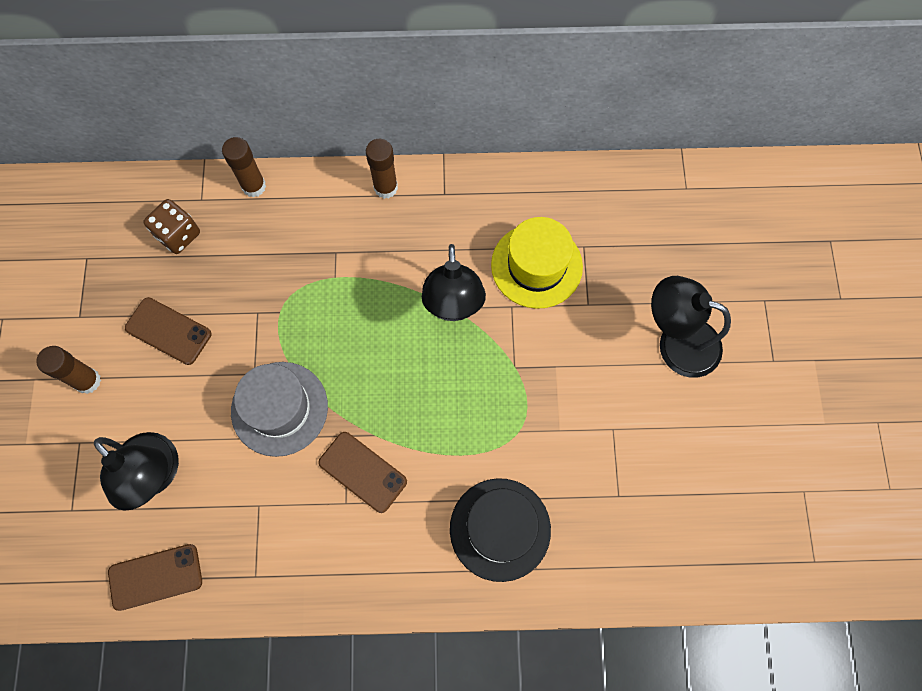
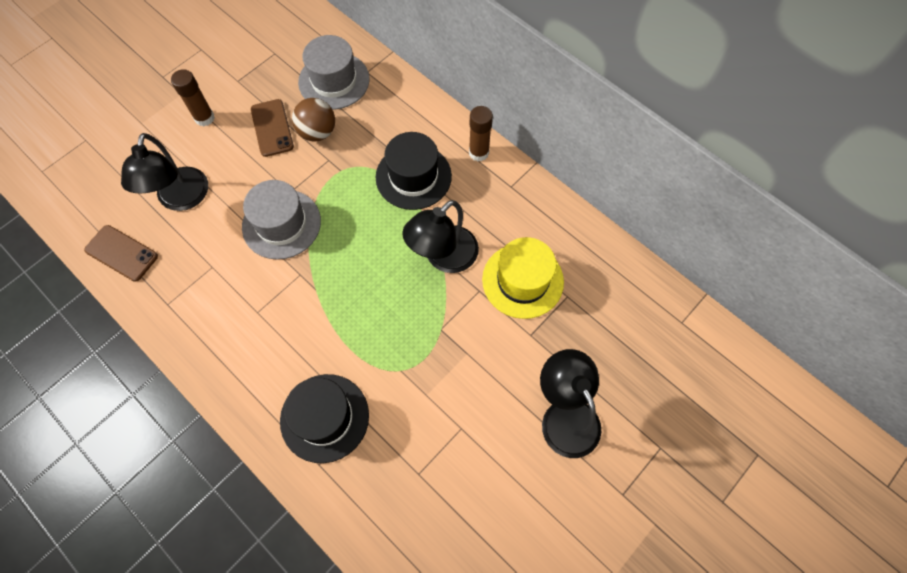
camera: 45 degrees right, 5 degrees down
brown dice [143,199,200,254] -> grey hat [298,35,370,110]
brown glue stick [222,137,266,198] -> none
brown phone [318,432,407,513] -> none
none -> brown ball [292,98,335,142]
none -> black hat [375,132,452,210]

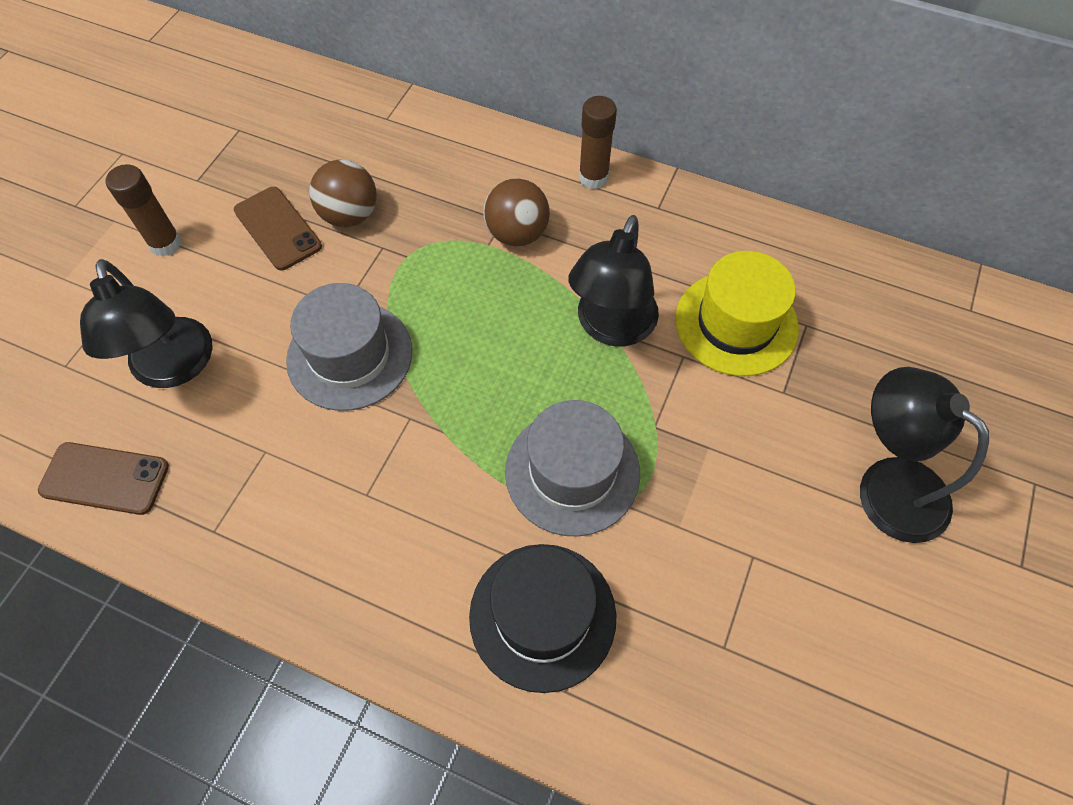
camera: 20 degrees left, 5 degrees down
grey hat [298,35,370,110] -> grey hat moved to [505,400,640,537]
black hat [375,132,452,210] -> brown ball [483,178,550,247]

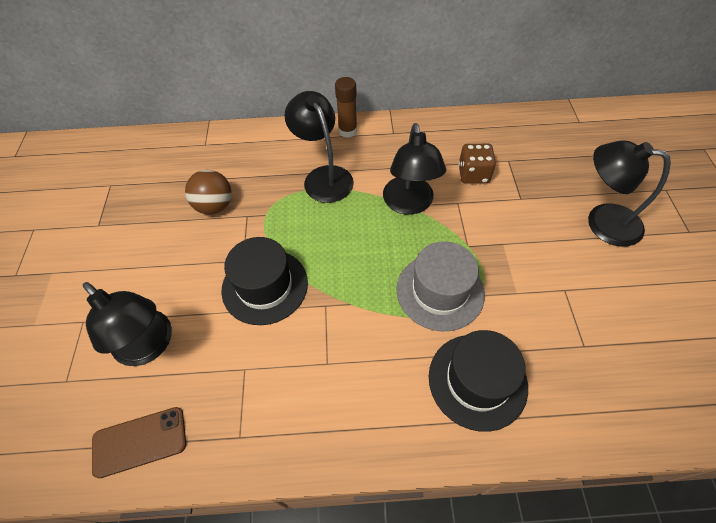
camera: 25 degrees left, 5 degrees down
brown glue stick [106,164,182,257] -> none
brown phone [234,187,322,271] -> none
grey hat [286,283,412,411] -> black hat [221,237,308,325]
brown ball [483,178,550,247] -> black lamp [284,91,354,203]
yellow hat [675,251,799,376] -> brown dice [459,144,496,184]

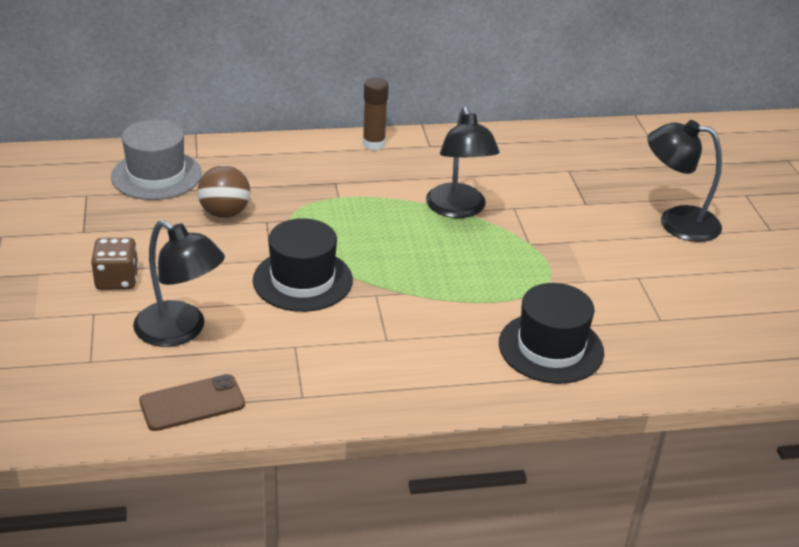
camera: 10 degrees left, 20 degrees down
black lamp [284,91,354,203] -> none
grey hat [396,241,485,331] -> grey hat moved to [111,119,202,200]
brown dice [459,144,496,184] -> brown dice moved to [91,238,139,290]

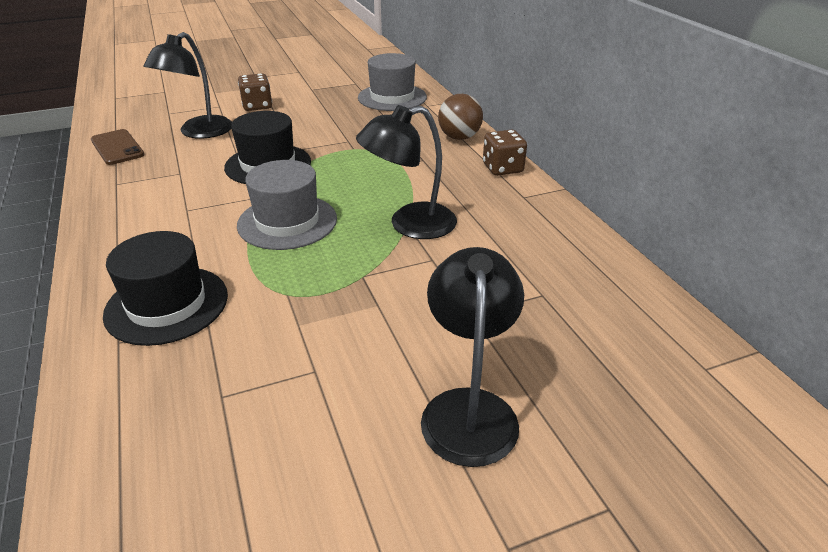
camera: 80 degrees right, 0 degrees up
brown ball [197,165,250,218] -> brown ball moved to [438,94,483,140]
brown glue stick [363,78,389,150] -> brown dice [483,130,527,176]
none -> grey hat [237,160,337,250]

